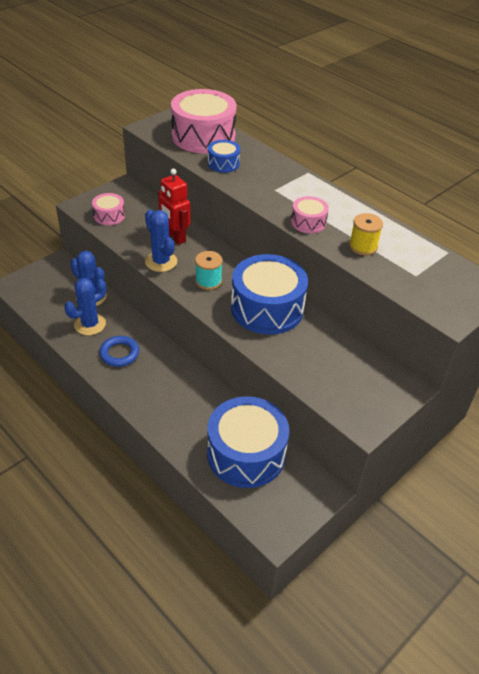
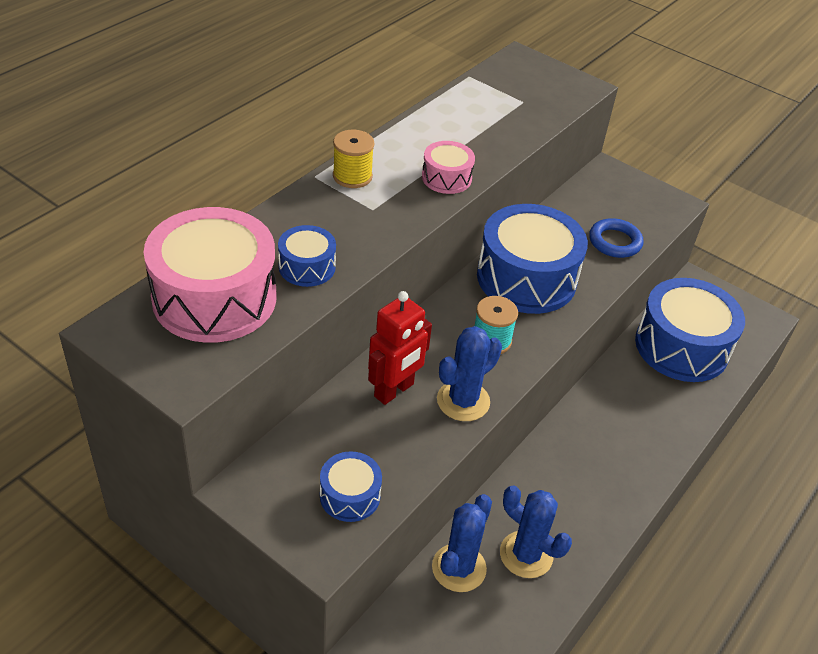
camera: 100 degrees left, 0 degrees up
pink drum [92,193,125,225] -> blue drum [320,451,382,522]
blue ring [99,336,139,367] -> blue ring moved to [589,218,643,258]
yellow spool [349,213,383,255] -> yellow spool moved to [333,130,375,188]

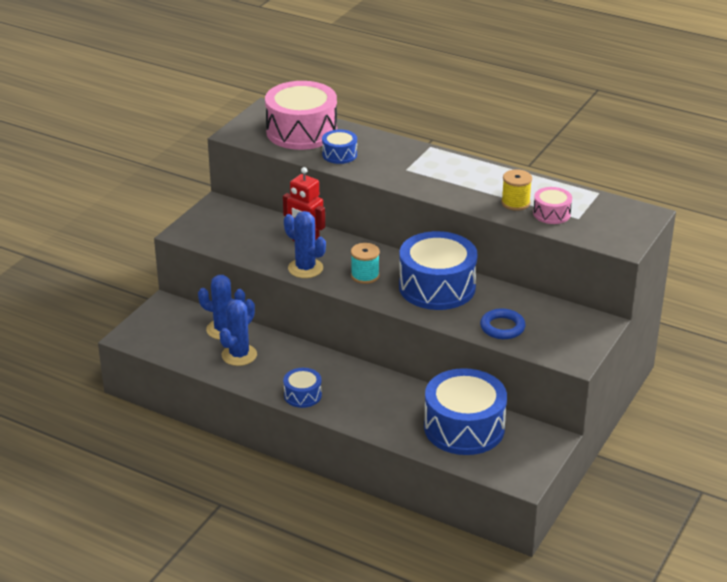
camera: 85 degrees right, 10 degrees down
blue drum [320,451,382,522] -> blue drum moved to [283,368,322,408]
yellow spool [333,130,375,188] -> yellow spool moved to [501,169,532,211]
pink drum [422,141,475,194] -> pink drum moved to [533,187,572,224]

